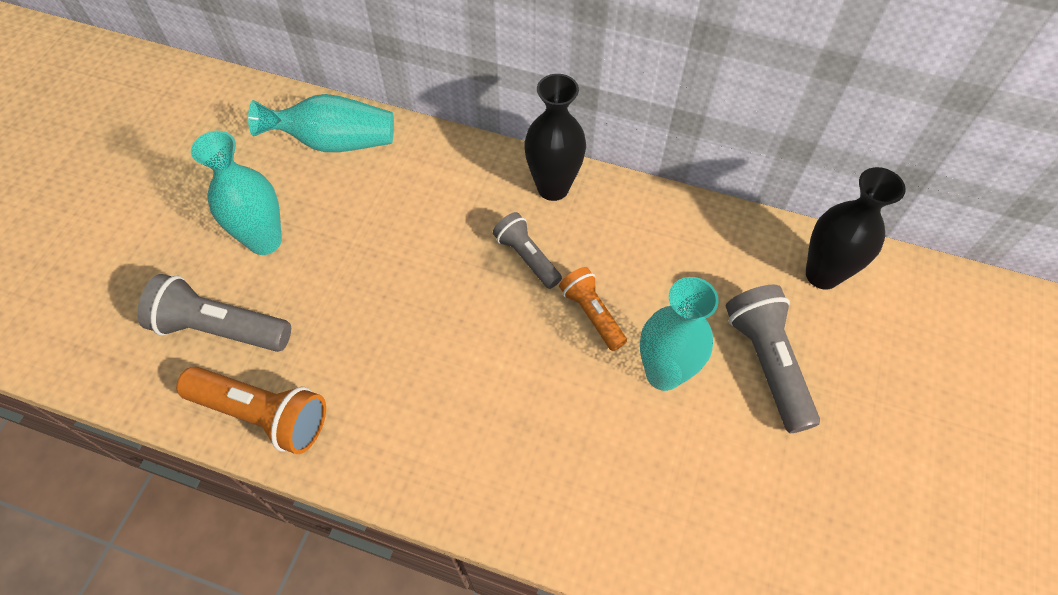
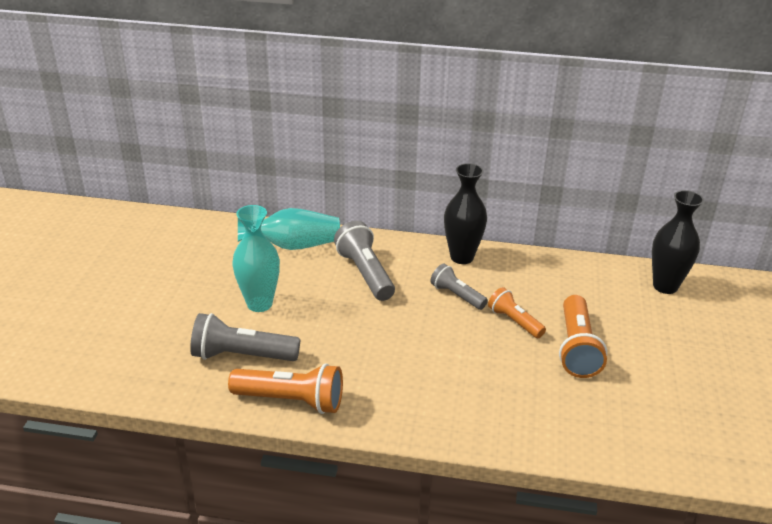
camera: 10 degrees left, 25 degrees down
turquoise vase [640,277,719,391] -> orange flashlight [559,295,607,378]
grey flashlight [726,285,820,433] -> grey flashlight moved to [334,221,395,301]

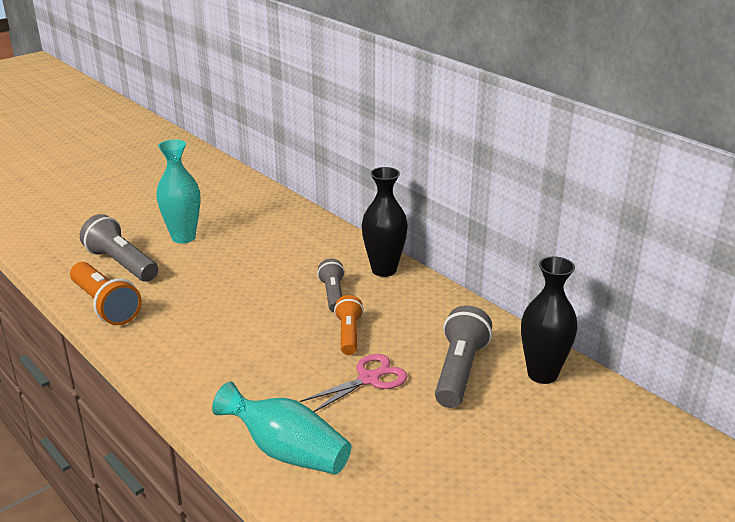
camera: 40 degrees right, 5 degrees down
turquoise vase [238,208,340,250] -> turquoise vase moved to [212,382,351,474]
grey flashlight [334,221,395,301] -> grey flashlight moved to [435,305,492,408]
orange flashlight [559,295,607,378] -> pink scissors [300,354,408,412]

